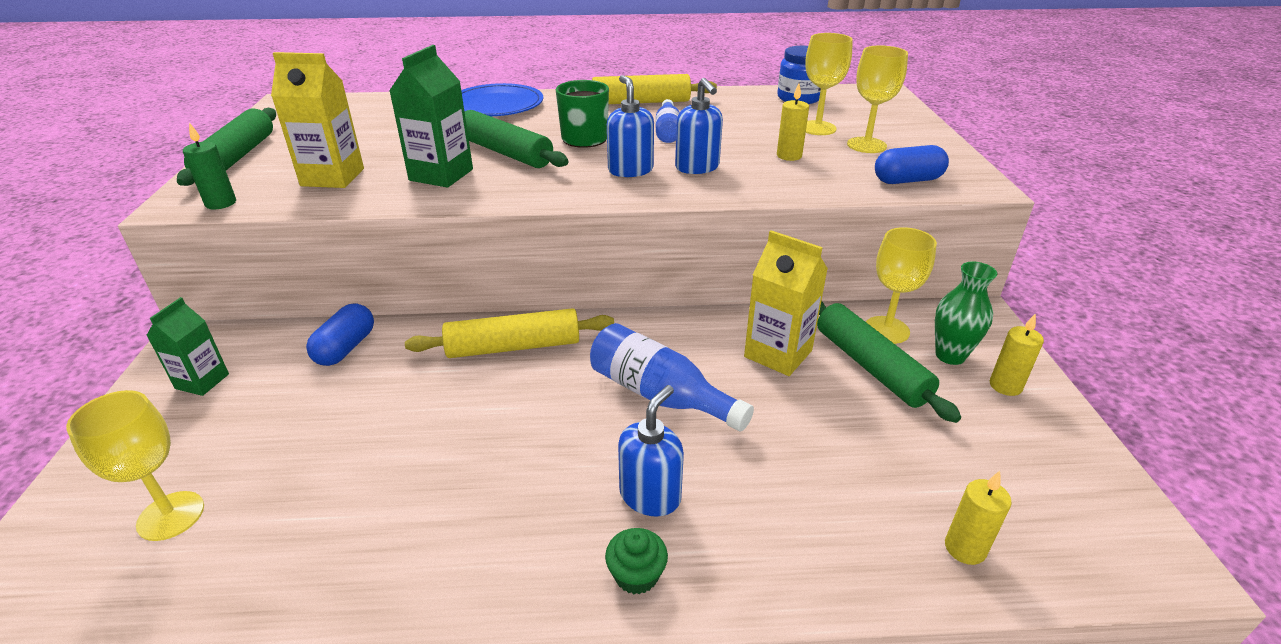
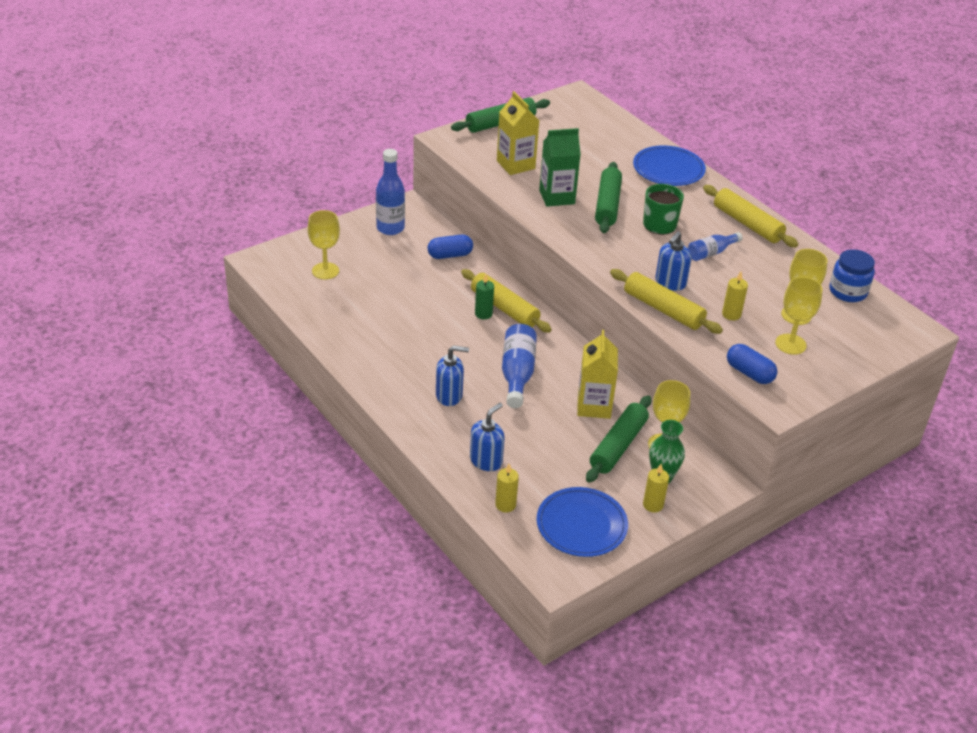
camera: 55 degrees right, 5 degrees up
green carton [146,297,229,396] -> blue bottle [376,149,405,235]
green candle [183,123,236,209] -> green candle moved to [475,274,494,319]
green cupcake [605,528,668,594] -> none
blue soap dispenser [607,75,654,177] -> blue soap dispenser moved to [470,403,505,471]
none -> blue plate [537,487,628,557]
none -> yellow rolling pin [610,269,723,334]

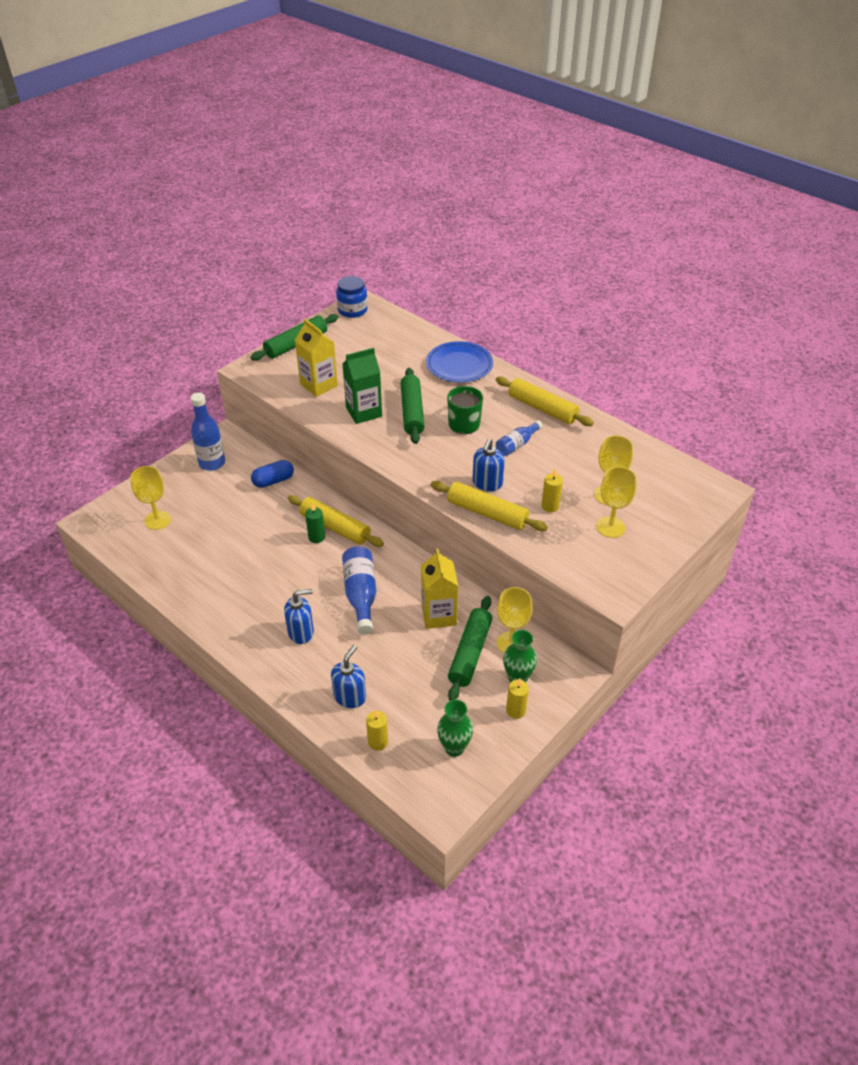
camera: 10 degrees left, 5 degrees up
blue plate [537,487,628,557] -> green vase [437,700,473,757]
blue capsule [727,344,778,384] -> none
blue jar [829,249,875,302] -> blue jar moved to [336,276,368,318]

